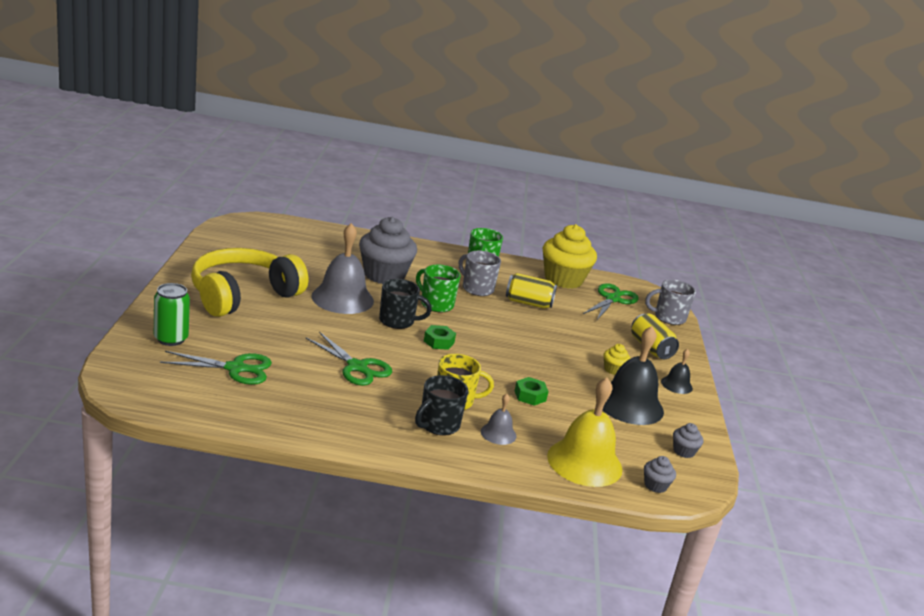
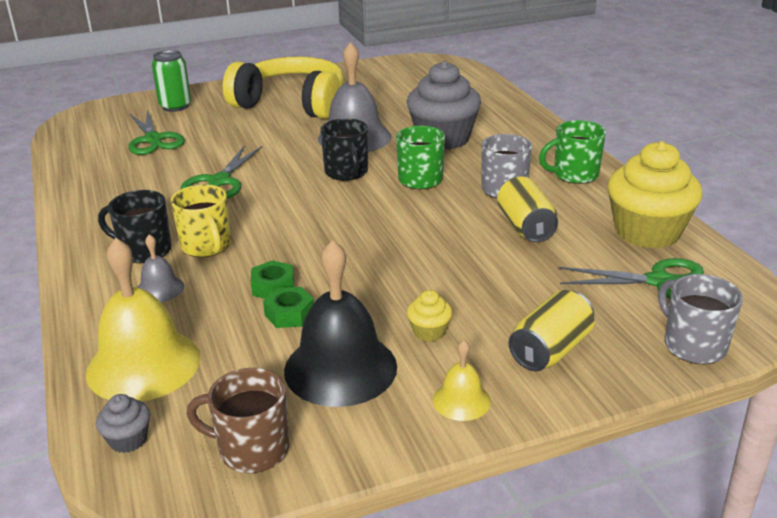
camera: 70 degrees right, 5 degrees up
green nut [424,325,456,350] -> green nut moved to [263,287,314,328]
black bell [661,349,693,394] -> yellow bell [433,340,491,421]
grey cupcake [673,423,703,458] -> brown mug [187,368,289,473]

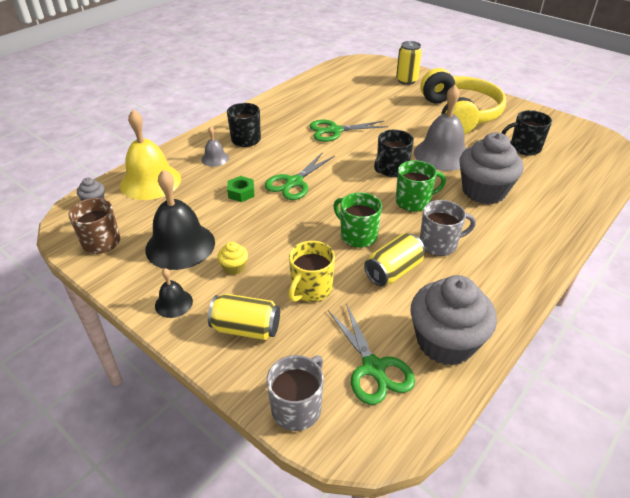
camera: 60 degrees right, 10 degrees up
green scissors [128,109,185,155] -> green scissors moved to [265,152,335,200]
green can [152,50,191,112] -> yellow can [396,41,422,85]
yellow mug [171,184,231,257] -> yellow mug moved to [288,241,335,302]
green nut [263,287,314,328] -> none
yellow bell [433,340,491,421] -> black bell [155,268,193,318]
green mug [539,120,606,184] -> green mug moved to [333,192,382,248]
yellow cupcake [608,141,703,249] -> grey cupcake [410,275,497,366]
none -> black mug [502,110,552,156]

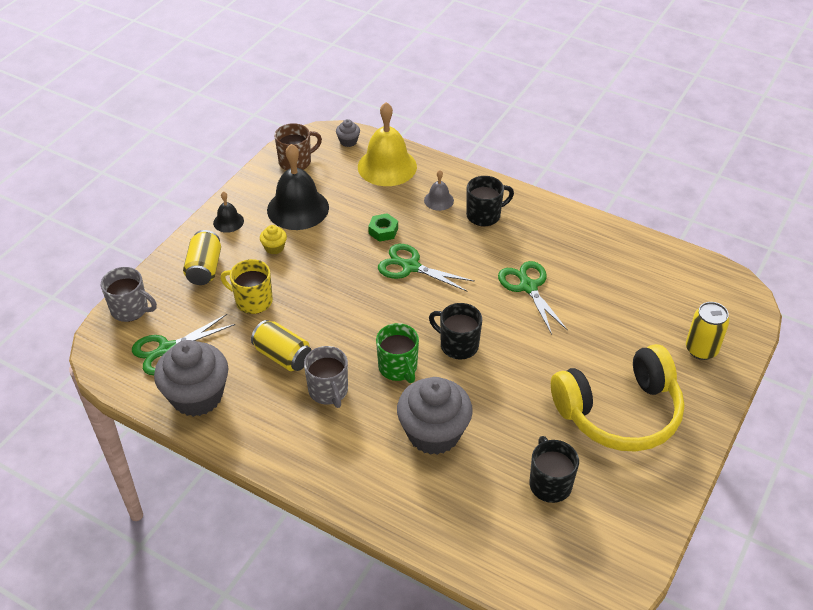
camera: 80 degrees right, 5 degrees up
green mug [333,192,382,248] -> none
grey bell [414,85,466,171] -> none

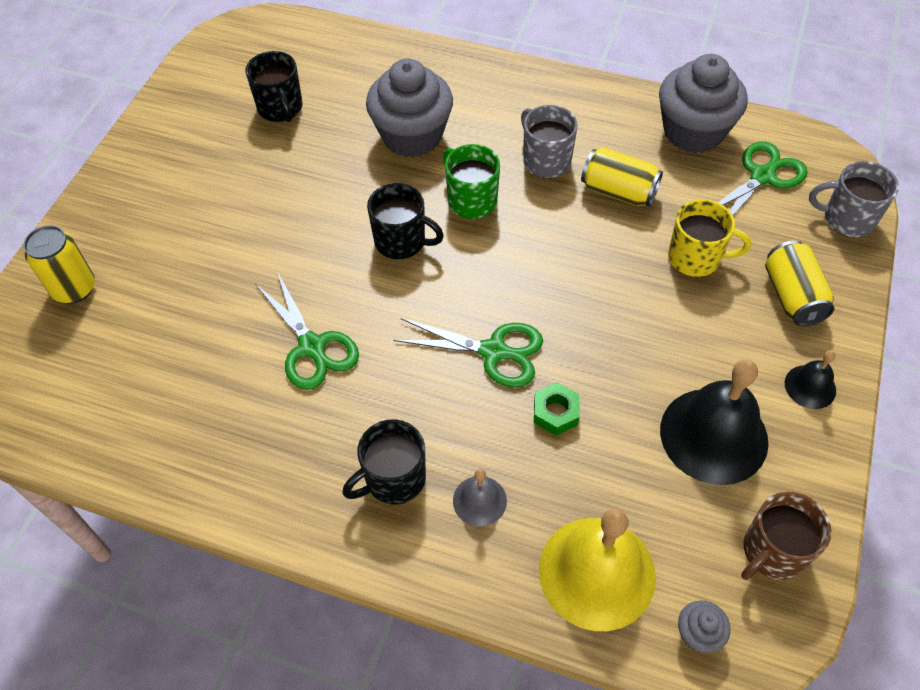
camera: 170 degrees right, 10 degrees up
yellow cupcake [260,225,287,254] -> none
yellow headphones [551,344,684,452] -> none

